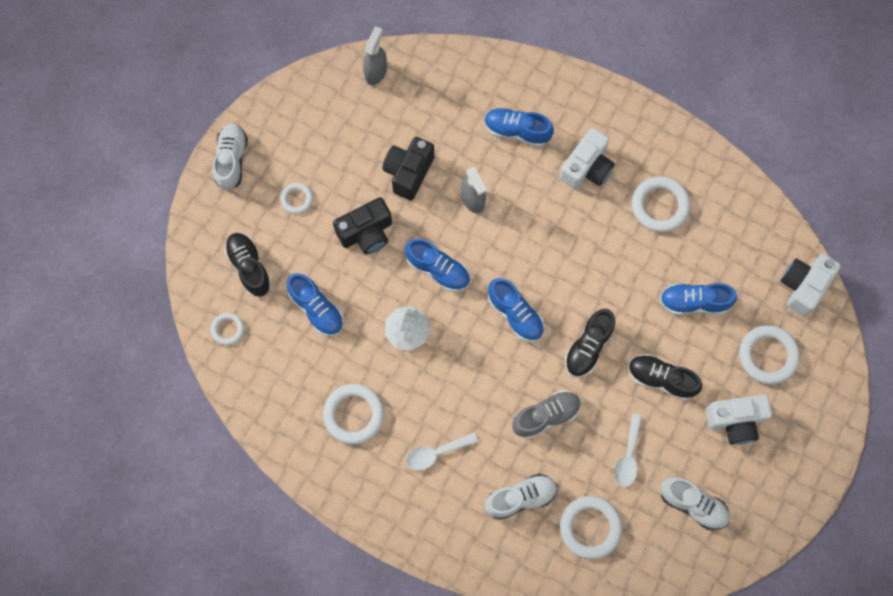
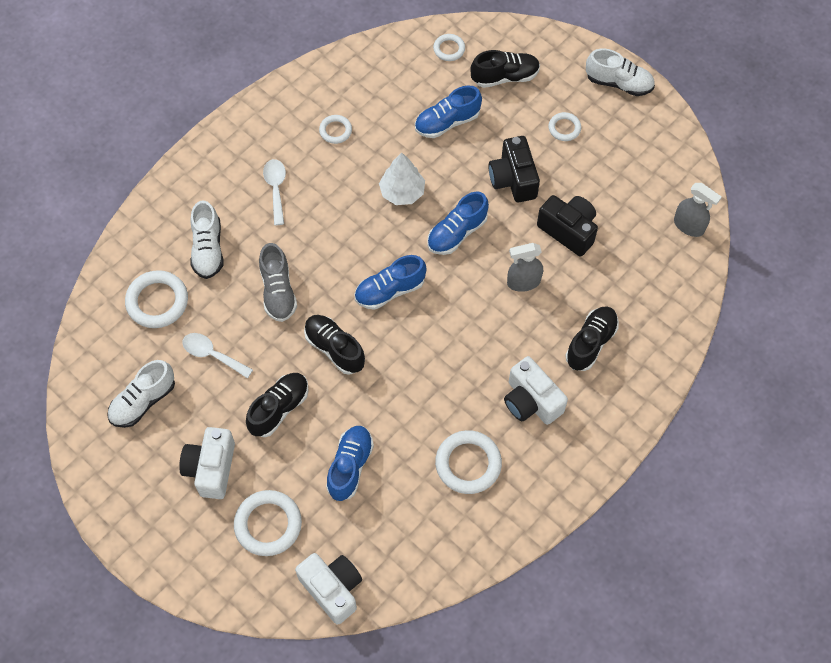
camera: 105 degrees right, 10 degrees down
white ring [323,384,384,444] -> white ring [319,115,352,144], size x0.56
blue shoe [485,108,554,147] -> black shoe [565,306,619,371]

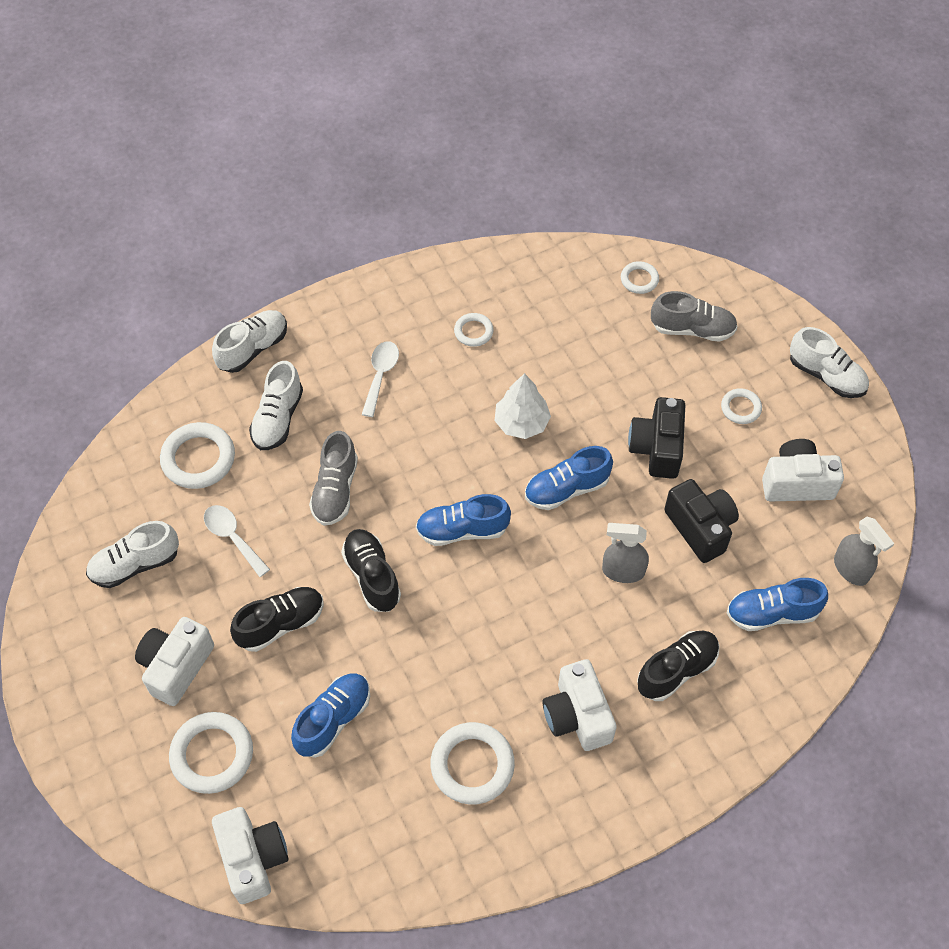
camera: 20 degrees right, 5 degrees down
blue shoe [415,86,482,138] -> blue shoe moved to [727,578,828,631]
black shoe [471,50,540,88] -> grey shoe [651,291,738,342]
none -> white shoe [212,310,287,373]
none -> white camera [762,439,844,502]

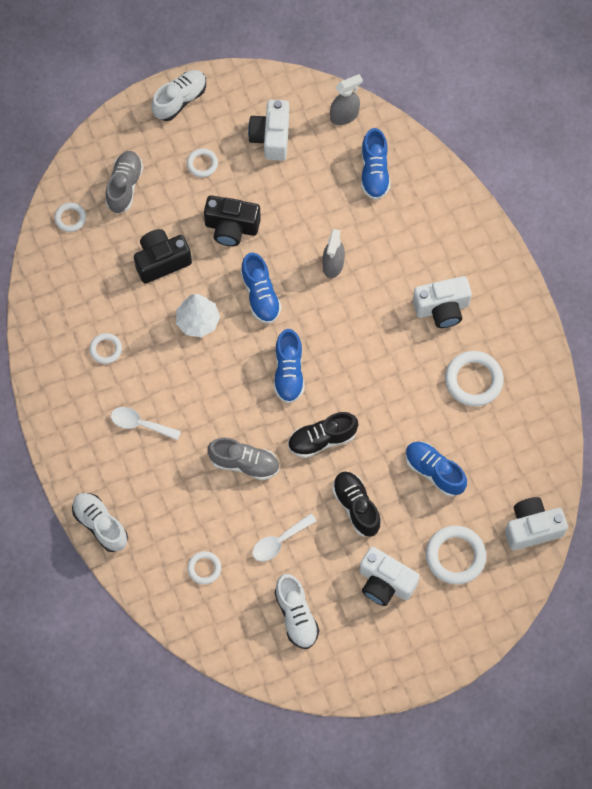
camera: 85 degrees left, 10 degrees up
white ring [160,422,235,489] -> white ring [187,551,221,584], size x0.56
white shoe [249,361,303,450] -> none
black shoe [637,631,720,701] -> none
black camera [664,479,739,563] -> black camera moved to [134,229,192,284]

